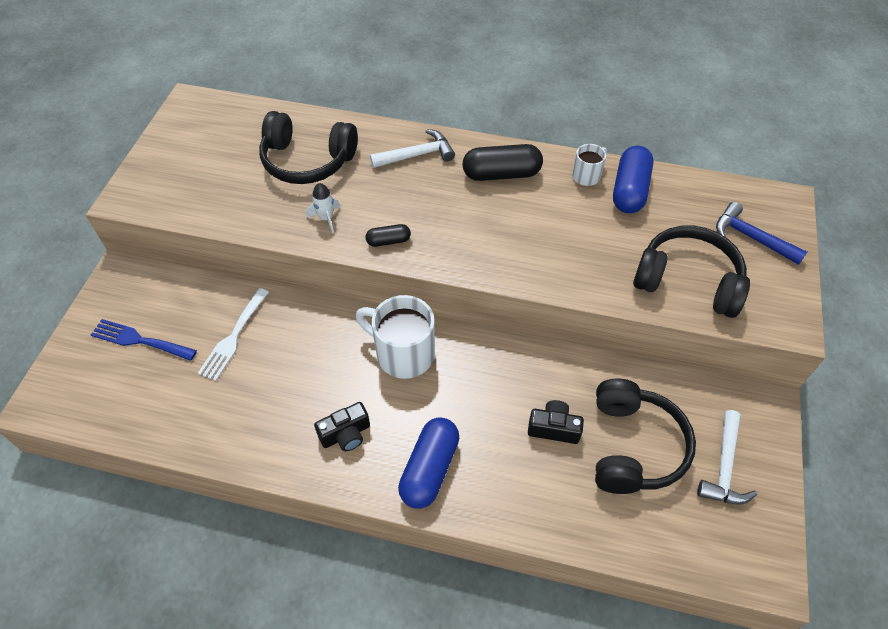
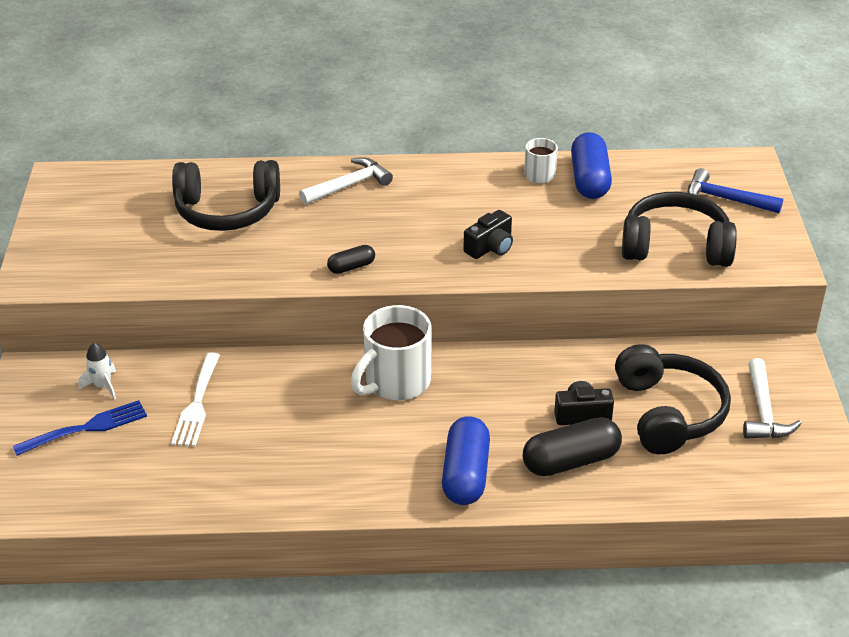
camera: 15 degrees left, 15 degrees down
blue fork [91,319,197,361] -> blue fork turned 150 degrees clockwise [13,400,147,456]
white rocket [306,183,340,233] -> white rocket moved to [78,342,116,400]
black camera [314,402,370,451] -> black camera moved to [464,210,513,259]
white mug [356,295,435,379] -> white mug turned 60 degrees counterclockwise [351,305,432,400]
black capsule [463,144,543,181] -> black capsule moved to [523,417,622,476]

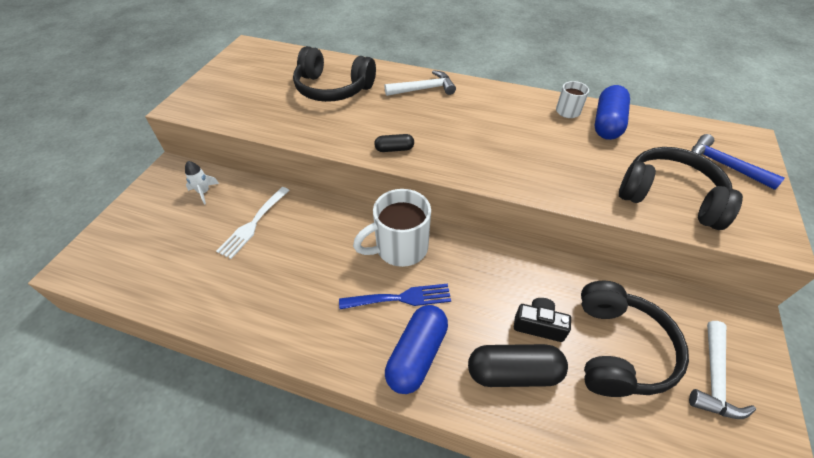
camera: 20 degrees right, 10 degrees up
blue fork [13,400,147,456] -> blue fork moved to [339,283,451,309]
black camera [464,210,513,259] -> none

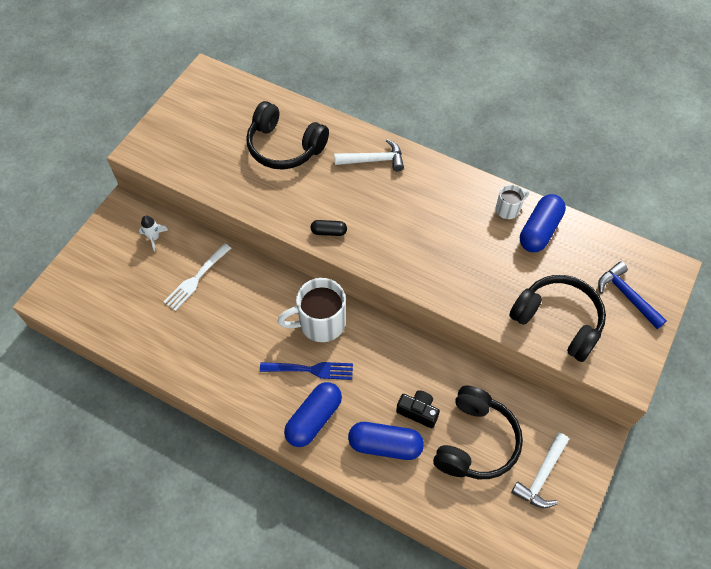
camera: 10 degrees right, 10 degrees up
black capsule [468,344,568,387] -> blue capsule [348,422,424,460]

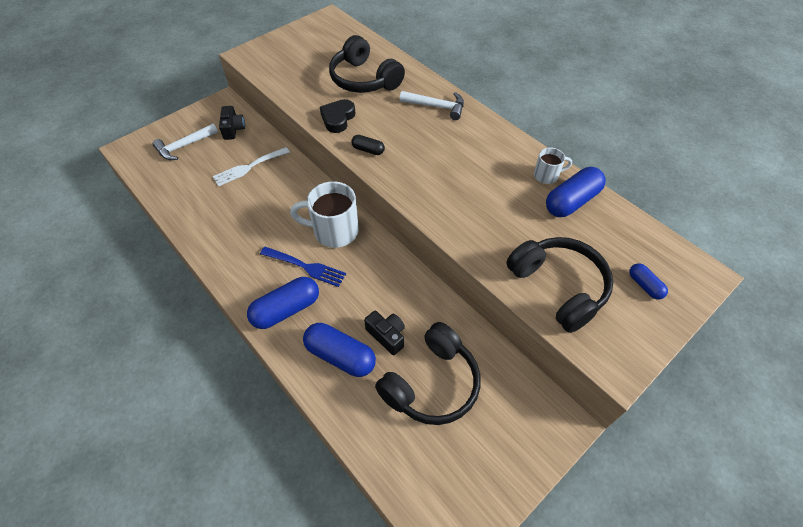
camera: 20 degrees right, 5 degrees down
white rocket [139,216,168,252] -> black camera [219,106,245,140]
white hammer [511,433,569,508] -> white hammer moved to [153,123,218,160]
blue hammer [598,261,667,329] -> blue capsule [629,263,668,300]
none -> black heart [320,99,356,133]

